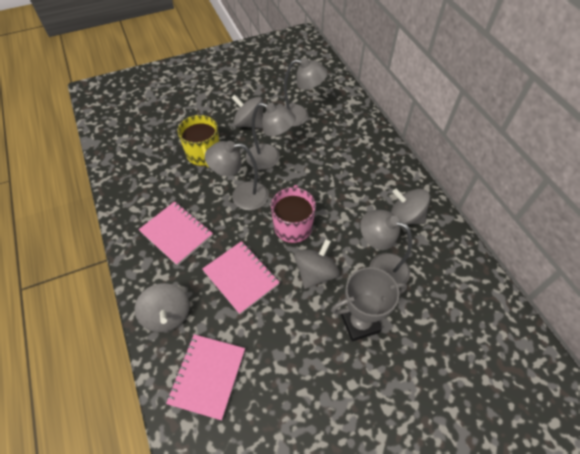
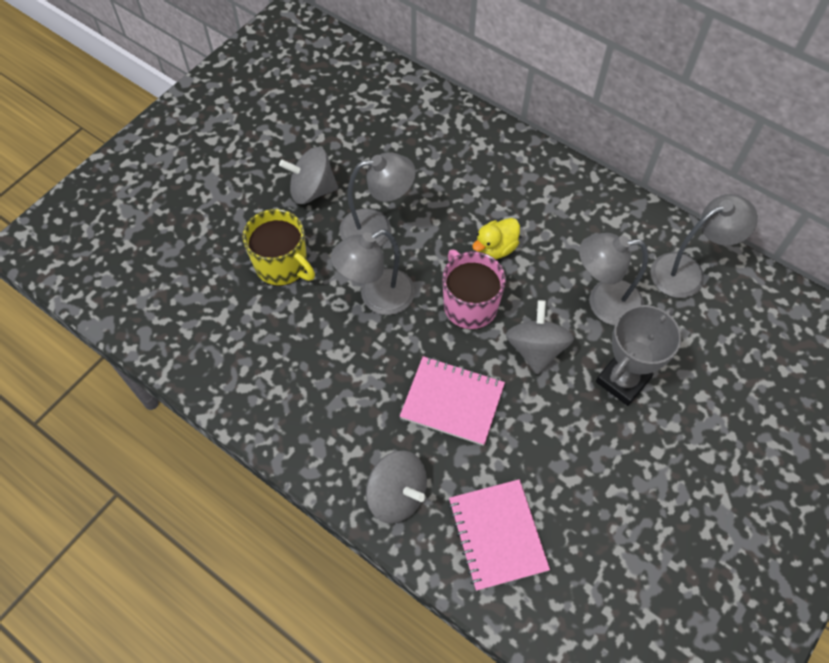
camera: 30 degrees left, 5 degrees up
pink notebook [139,201,213,266] -> none
grey lamp [284,58,328,127] -> grey lamp moved to [650,194,758,298]
grey spinning top [391,189,430,225] -> none
none -> yellow duck [472,218,520,259]

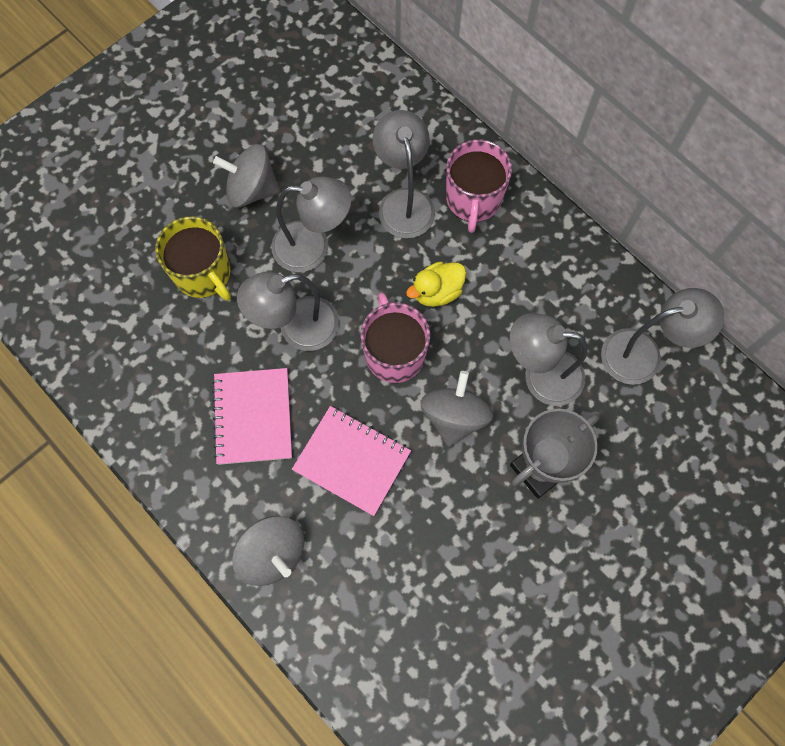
camera: 10 degrees right, 10 degrees up
pink notebook [448,479,550,591] -> pink notebook moved to [212,368,292,465]
none -> grey lamp [373,110,435,238]
none -> pink mug [446,139,512,233]

